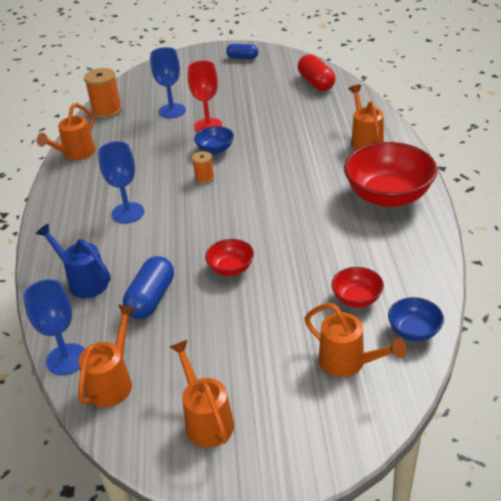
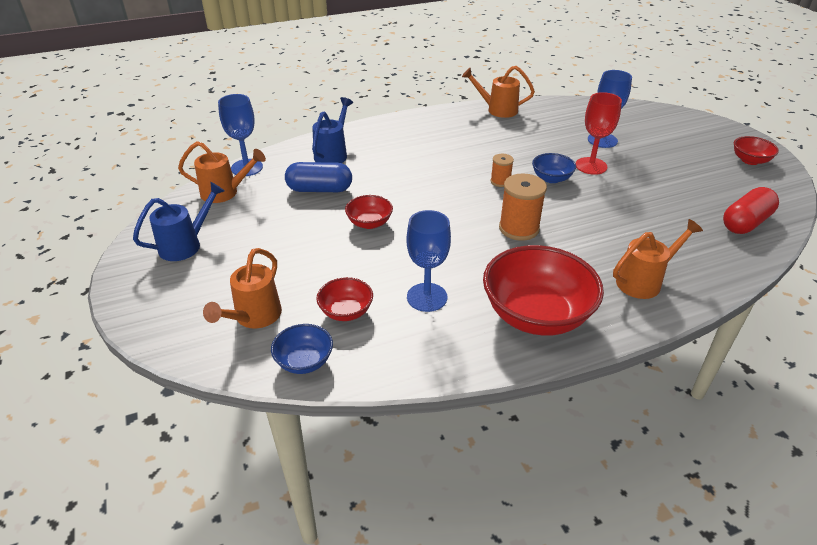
camera: 70 degrees right, 0 degrees up
orange spool [84,68,122,118] -> orange spool moved to [499,174,547,241]
blue goblet [98,141,144,223] -> blue goblet moved to [406,210,451,312]
orange watering can [170,340,234,448] -> blue watering can [133,182,225,261]
blue capsule [226,44,258,59] -> red bowl [734,136,779,165]

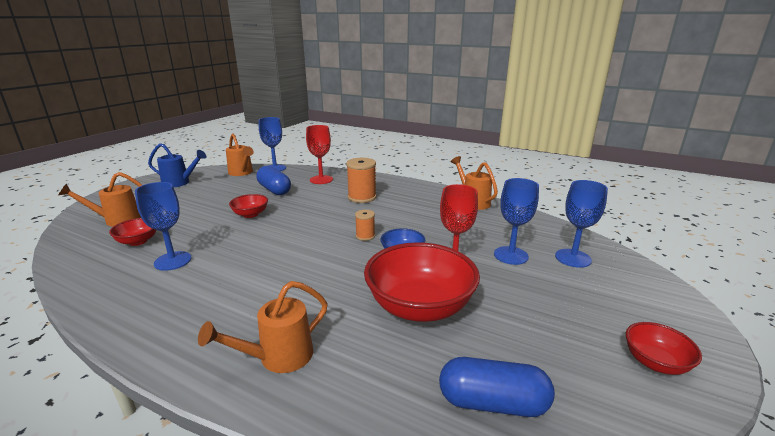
camera: 50 degrees right, 15 degrees down
blue bowl [271,324,333,374] -> none
blue watering can [312,97,353,163] -> red goblet [306,125,333,184]
red bowl [483,245,604,336] -> red bowl moved to [364,242,480,322]
orange spool [499,174,547,241] -> orange spool moved to [346,158,376,203]
orange watering can [613,219,703,299] -> orange watering can turned 120 degrees clockwise [198,281,328,373]
red capsule [723,187,779,234] -> blue capsule [439,357,555,417]
none -> blue goblet [555,180,608,268]

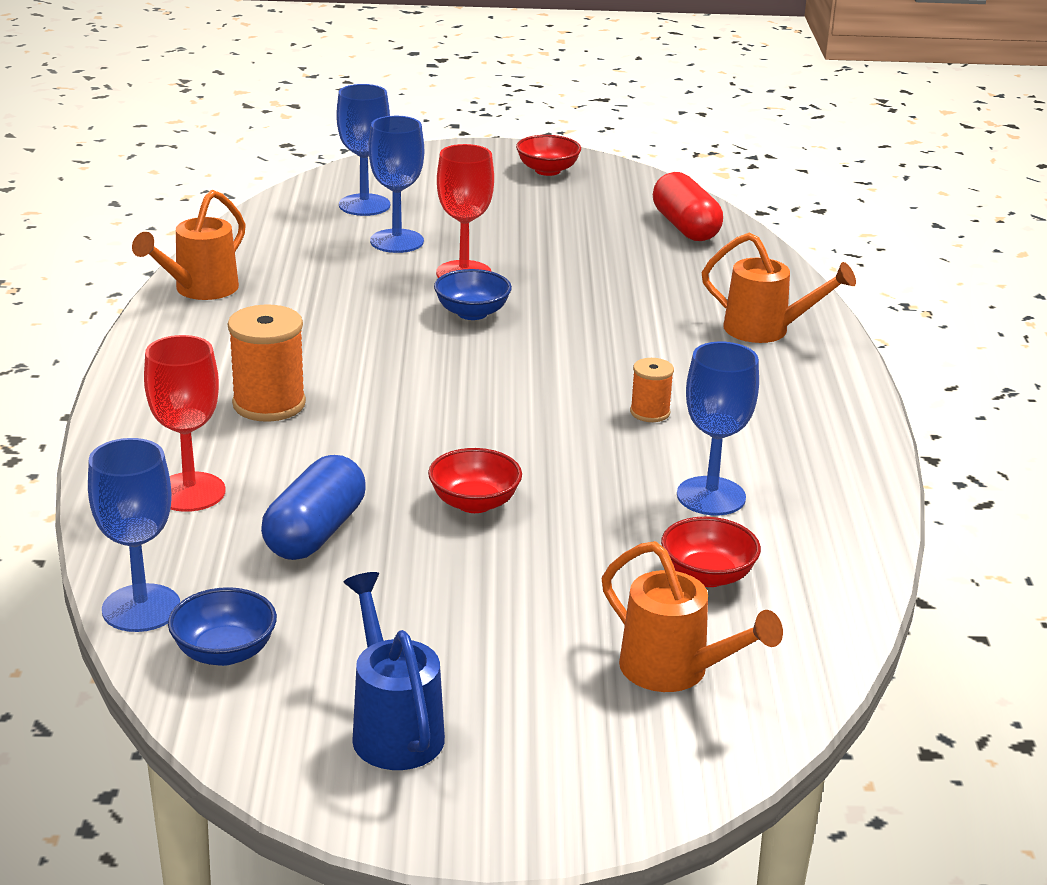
camera: 120 degrees left, 5 degrees up
orange watering can [226,134,254,176] -> blue bowl [168,587,277,666]
orange spool [355,210,375,241] -> orange spool moved to [630,358,674,422]
red bowl [364,242,480,322] -> none
blue capsule [439,357,555,417] -> red capsule [653,172,723,241]

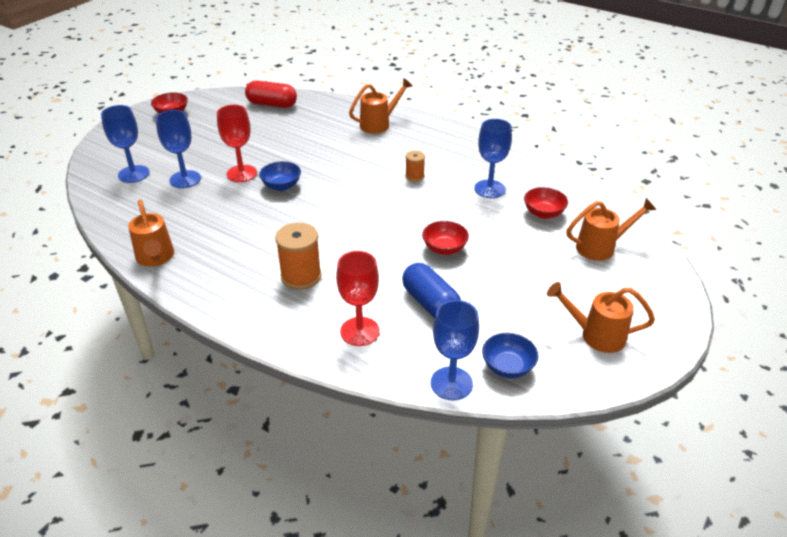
camera: 55 degrees left, 10 degrees up
blue watering can [343,572,445,770] -> orange watering can [547,282,655,353]

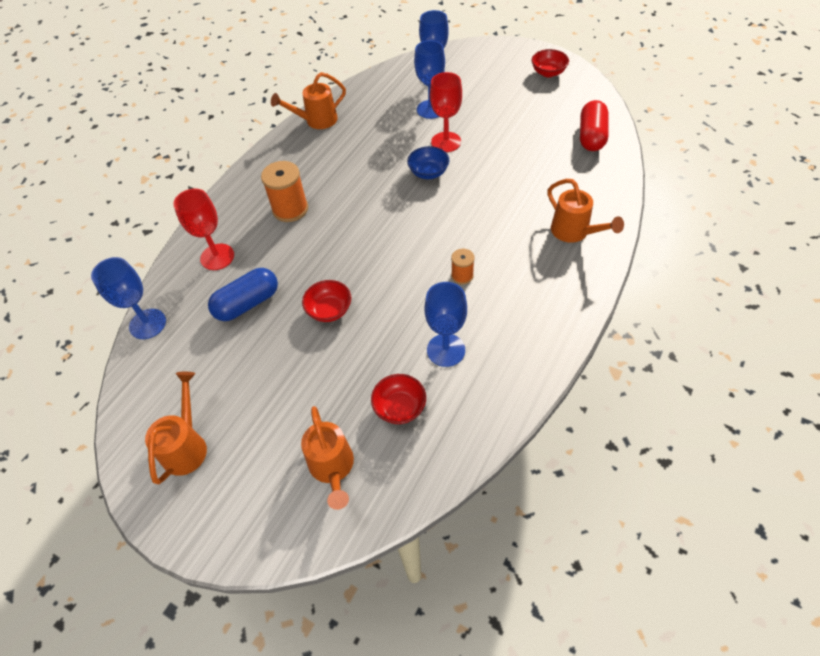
camera: 90 degrees right, 15 degrees up
blue bowl [482,333,539,378] -> none

